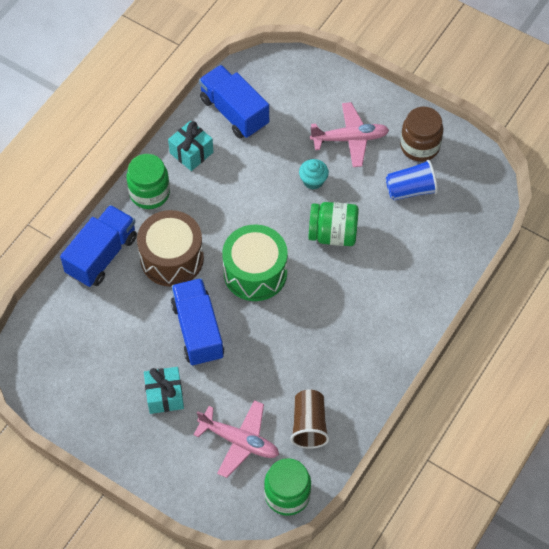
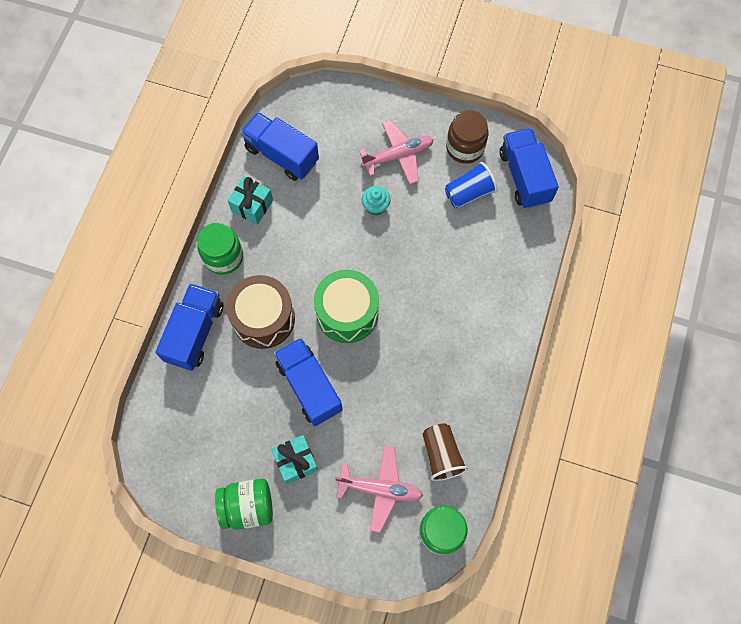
camera: 15 degrees left, 10 degrees up
green jar [308,202,359,246] -> green jar moved to [215,479,273,530]
none -> blue truck [500,128,559,209]

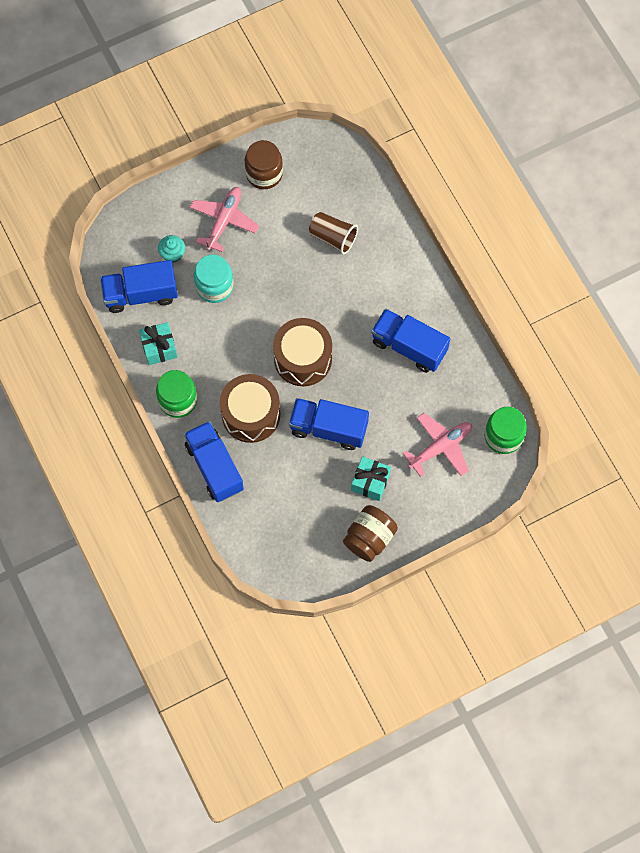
camera: 45 degrees left, 0 degrees up
green jar [215,479,273,530] -> brown jar [343,505,398,562]
green drum [314,270,379,343] -> brown drum [273,318,332,386]
turquoise cupcake [362,186,391,215] -> turquoise cupcake moved to [158,235,185,263]
brown cup [422,424,468,481] -> brown cup moved to [309,212,358,255]
blue cup [445,162,497,208] -> none
blue truck [500,128,559,209] -> blue truck moved to [371,309,450,373]
none -> turquoise jar [194,255,234,303]

